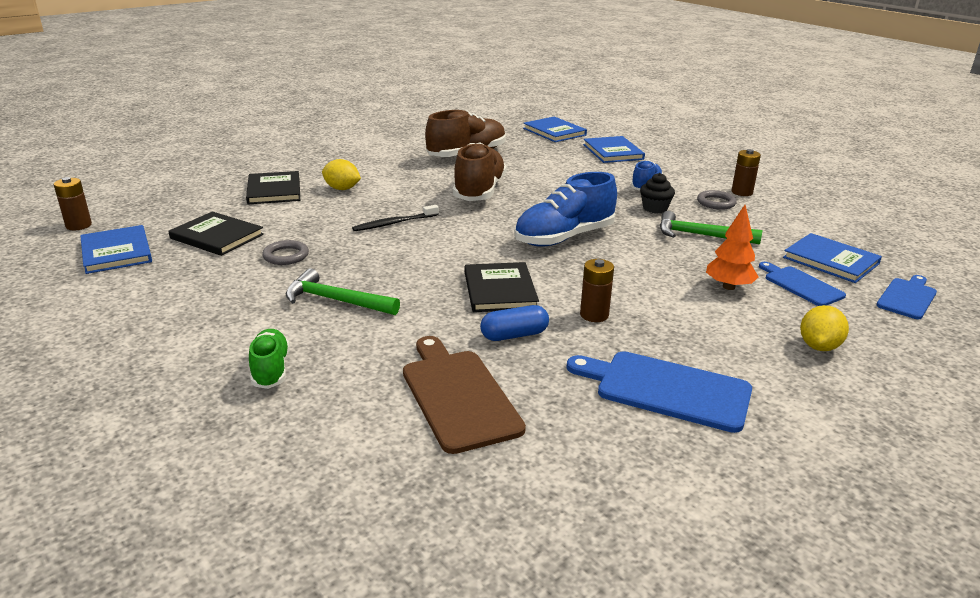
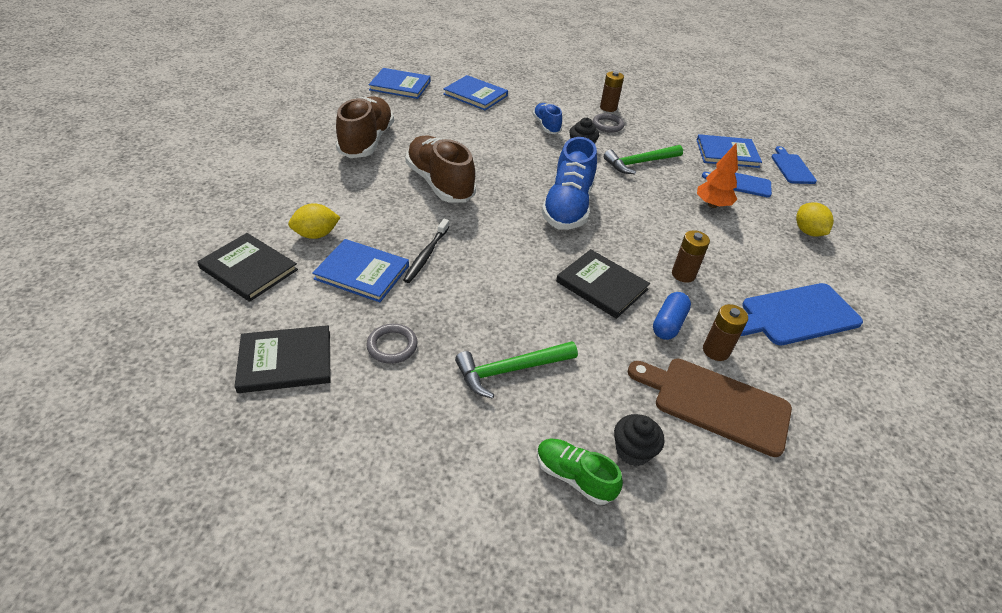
camera: 45 degrees left, 15 degrees up
brown battery [54,177,92,230] -> brown battery moved to [703,304,748,361]
blue book [80,225,152,274] -> blue book moved to [312,239,409,302]
none -> black cupcake [614,414,664,466]

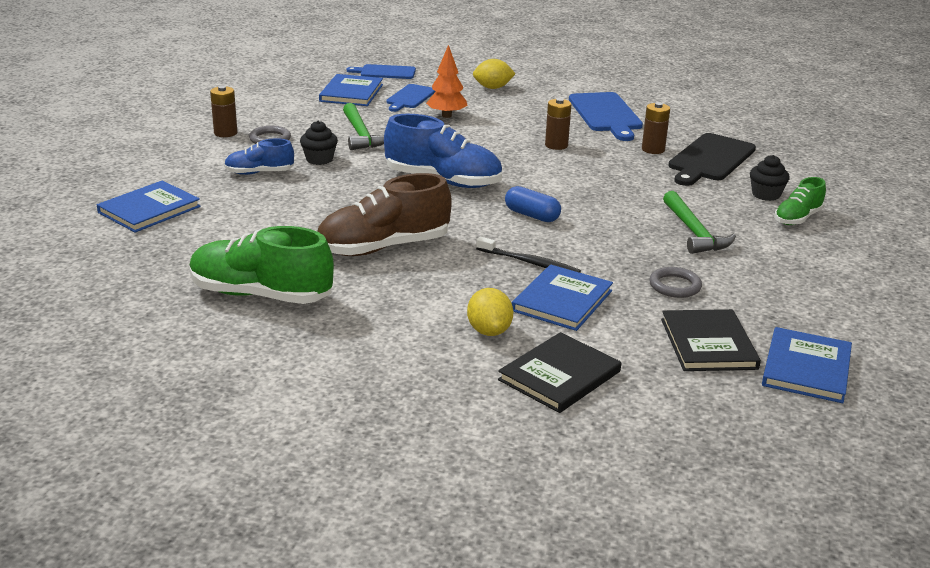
camera: 80 degrees left, 15 degrees down
brown shoe [336,96,394,158] -> green shoe [189,226,334,304]
blue book [369,68,431,99] -> blue book moved to [762,327,852,403]
black book [556,249,650,319] -> none
brown cutting board [628,359,792,457] -> black cutting board [668,133,756,186]
blue capsule [653,292,691,340] -> blue capsule moved to [505,186,561,222]

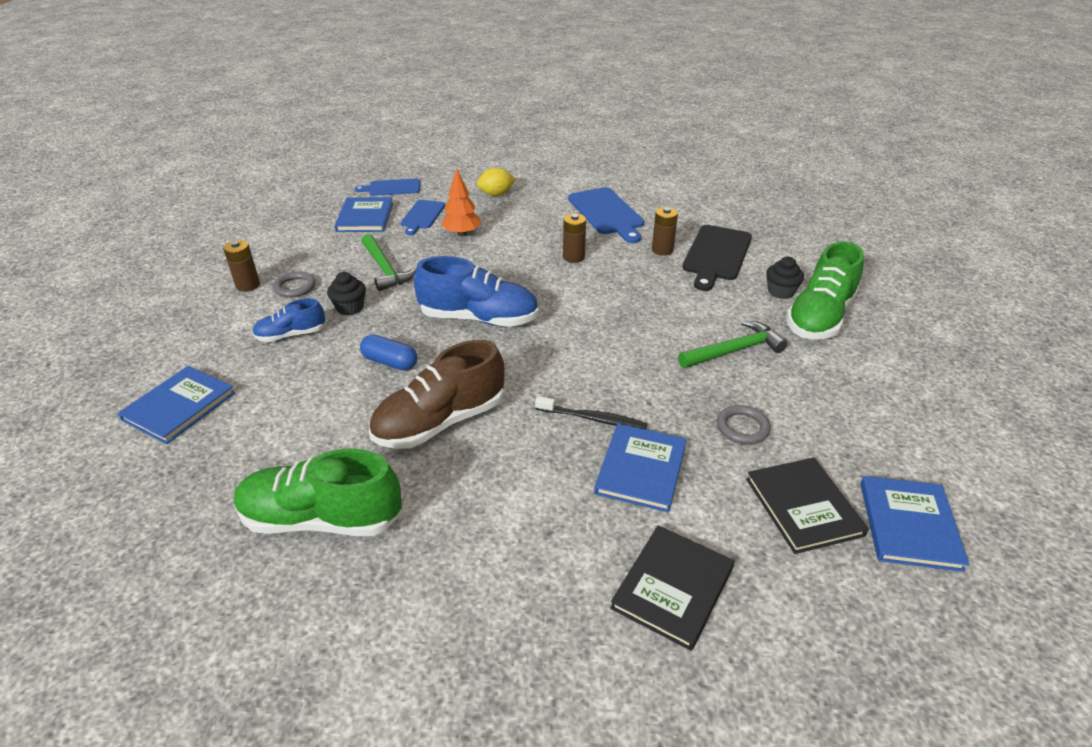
camera: 10 degrees left, 10 degrees up
yellow lemon [467,288,513,336] -> none
blue capsule [505,186,561,222] -> blue capsule moved to [360,334,417,371]
green hammer [663,191,736,254] -> green hammer turned 90 degrees counterclockwise [678,321,787,368]
green shoe [774,177,826,225] -> green shoe [786,241,864,339], size x1.80

